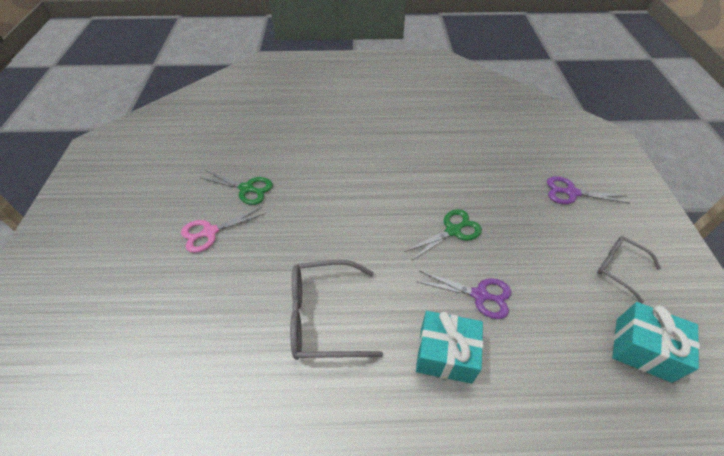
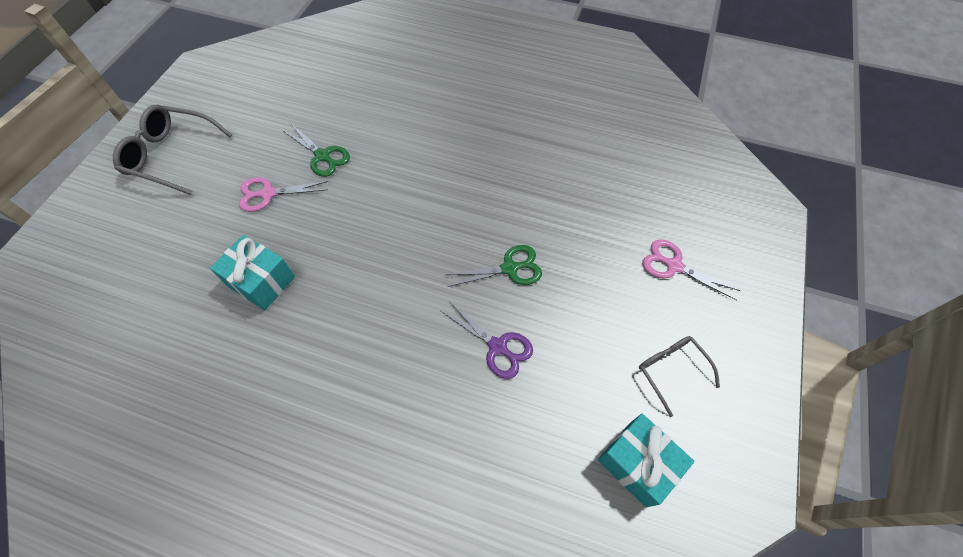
camera: 20 degrees right, 10 degrees up
grey glasses [290,260,383,360] -> grey glasses moved to [113,105,232,195]
turquoise gift [416,311,483,384] -> turquoise gift moved to [210,235,295,310]
purple scissors [547,176,630,204] -> pink scissors [643,239,741,301]

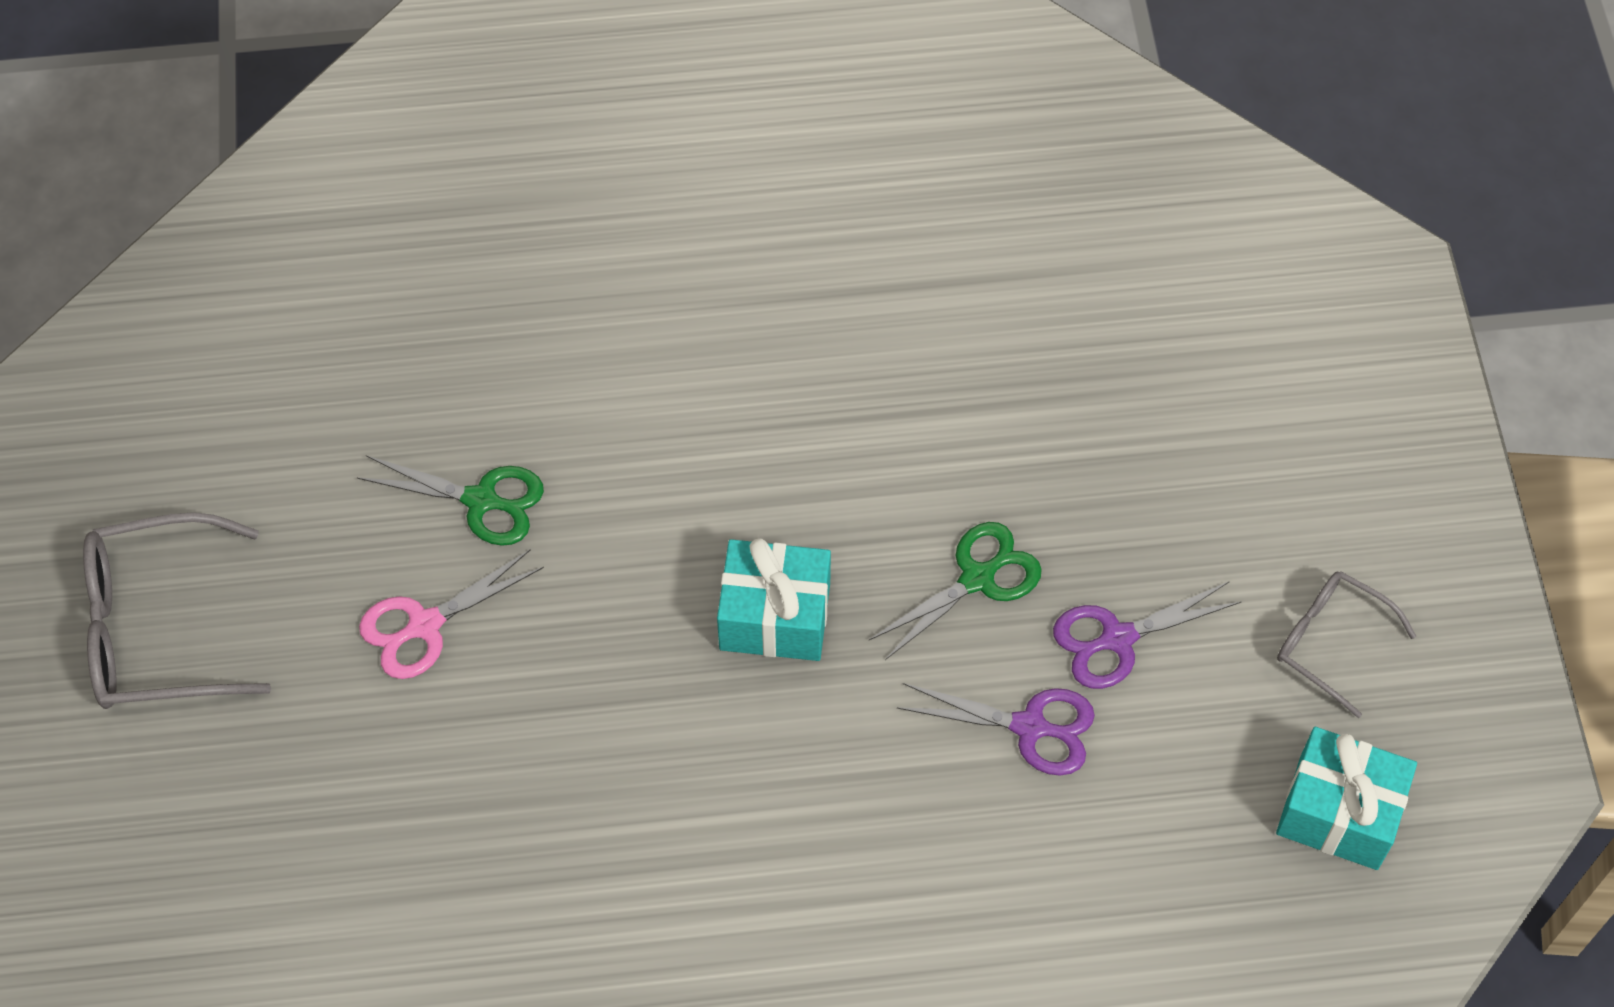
camera: 25 degrees left, 0 degrees up
turquoise gift [210,235,295,310] -> turquoise gift moved to [717,538,831,661]
pink scissors [643,239,741,301] -> none
none -> purple scissors [1053,581,1242,689]

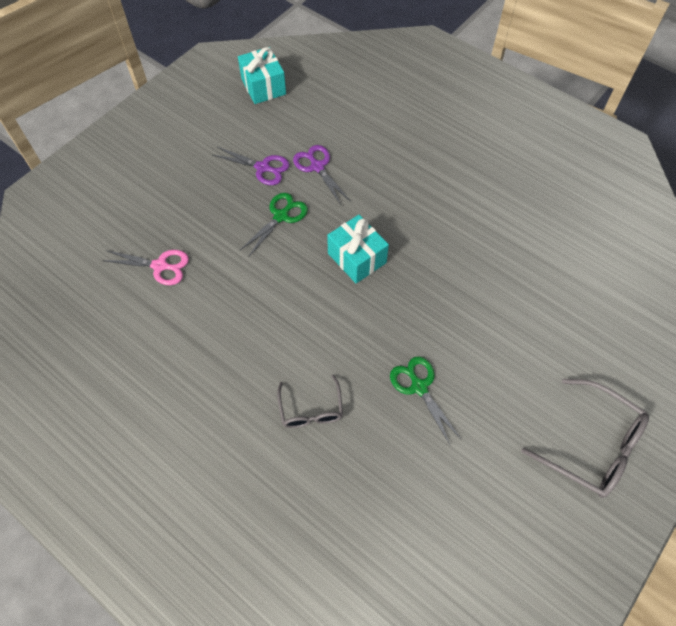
camera: 135 degrees left, 0 degrees up
pink scissors [359,549,544,679] -> pink scissors moved to [101,250,189,285]
green scissors [869,522,1042,660] -> green scissors turned 120 degrees clockwise [240,193,308,256]
grey glasses [1277,571,1416,718] -> grey glasses moved to [277,375,343,428]

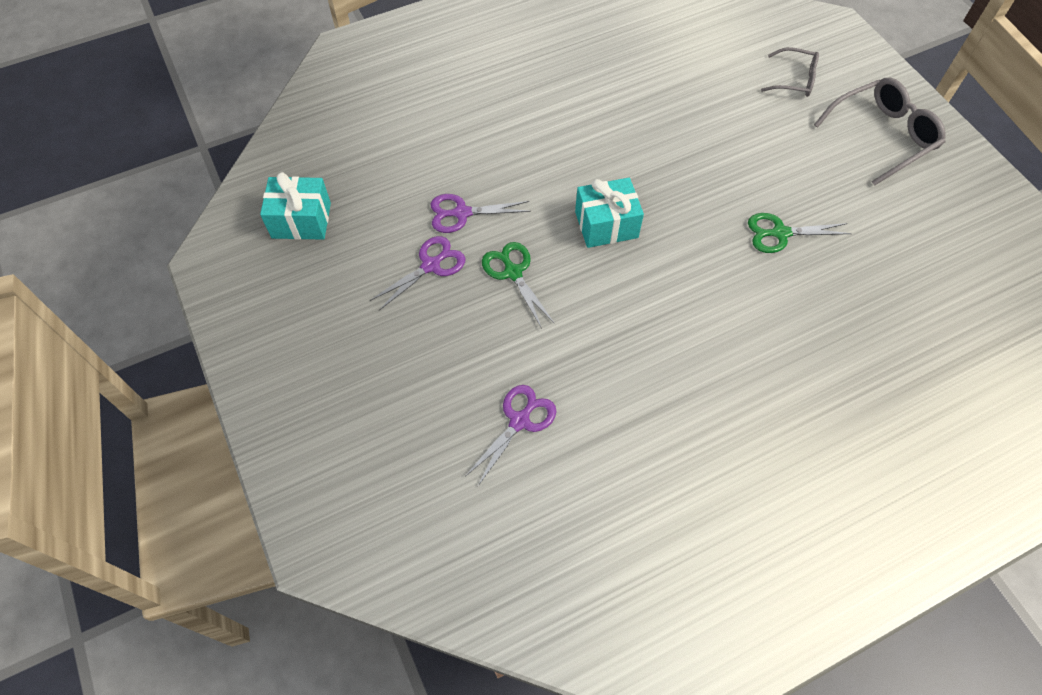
camera: 65 degrees left, 0 degrees up
pink scissors [101,250,189,285] -> purple scissors [465,385,557,486]
grey glasses [277,375,343,428] -> grey glasses moved to [761,47,819,97]

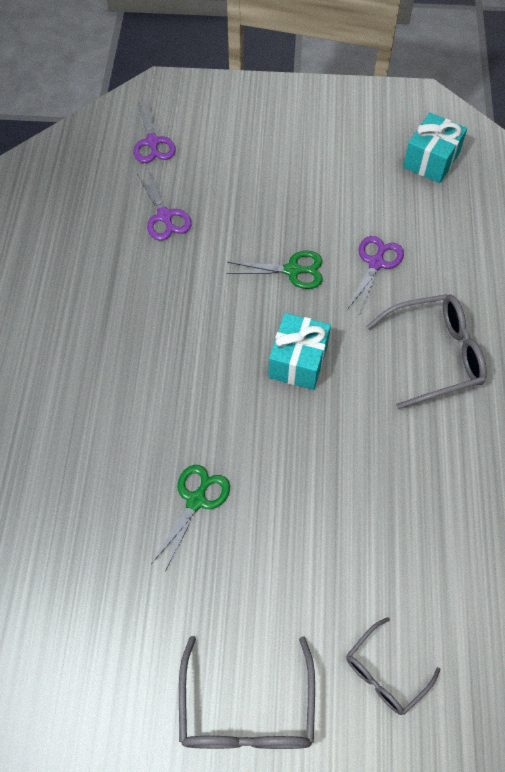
camera: 120 degrees right, 0 degrees up
purple scissors [370,236,466,310] -> purple scissors moved to [133,99,176,163]
none -> grey glasses [366,294,487,409]

